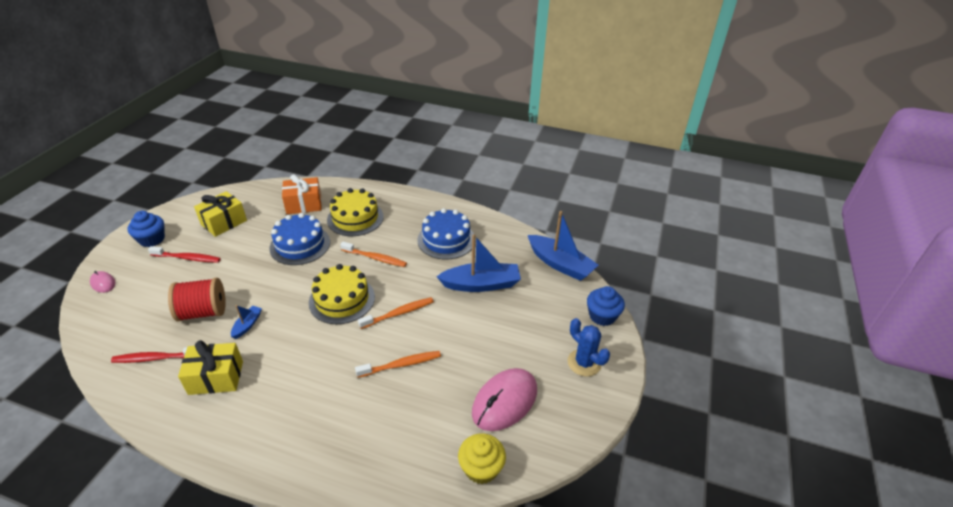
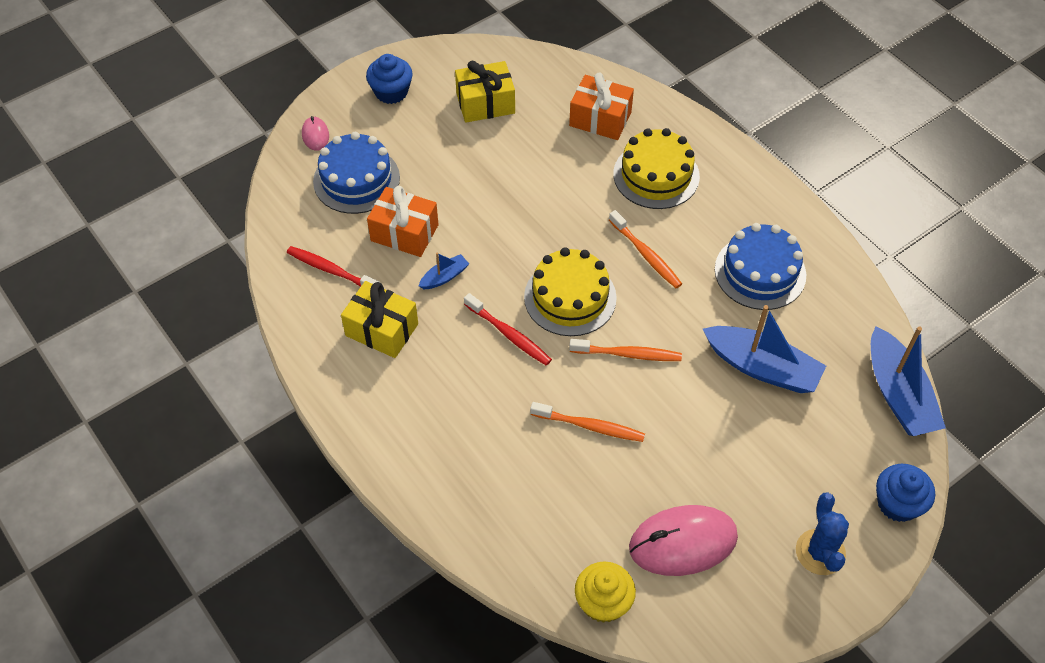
camera: 35 degrees right, 15 degrees up
red toothbrush [148,246,221,263] -> red toothbrush moved to [464,293,552,366]
red spool [168,278,226,321] -> orange gift [367,186,439,257]
blue cake [269,213,330,265] -> blue cake moved to [313,132,400,214]

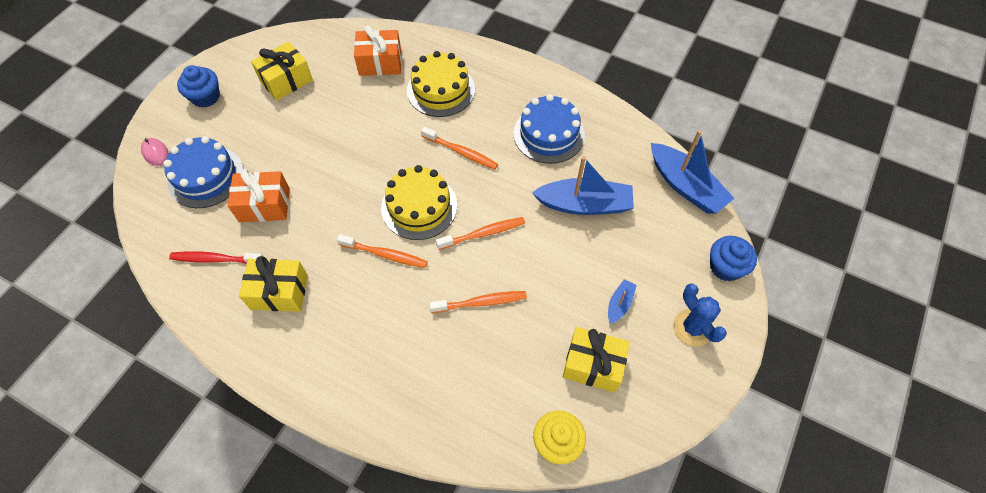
camera: 25 degrees left, 5 degrees up
blue boat [419,253,469,289] -> blue boat moved to [608,279,637,324]
red toothbrush [464,293,552,366] -> orange toothbrush [337,234,428,268]
pink mouse [629,505,738,576] -> yellow gift [563,327,630,393]

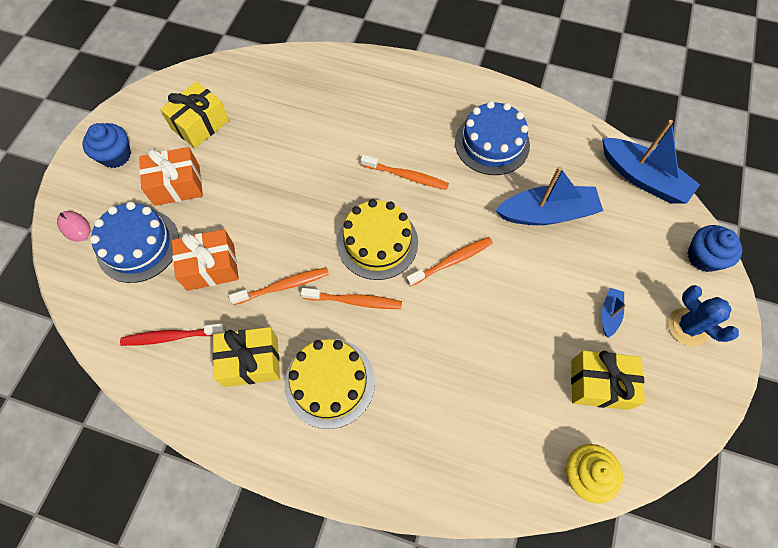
camera: 10 degrees left, 5 degrees up
orange gift [354,25,402,76] -> orange gift moved to [139,147,203,206]
yellow cake [407,51,475,117] -> yellow cake moved to [285,339,375,429]
orange toothbrush [429,291,527,313] -> orange toothbrush moved to [229,267,329,305]

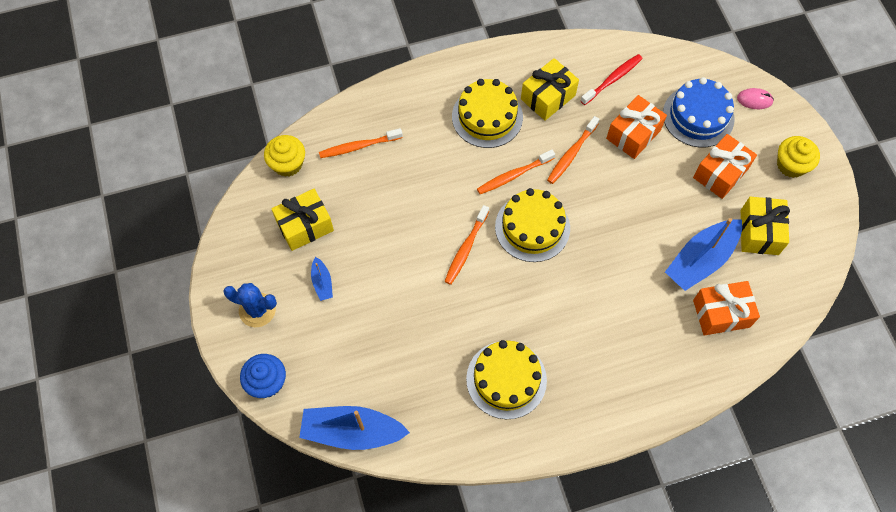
camera: 145 degrees right, 0 degrees up
blue cupcake [82,123,131,168] -> yellow cupcake [777,136,820,178]
orange toothbrush [361,155,449,190] -> orange toothbrush moved to [319,128,403,158]
blue cake [455,101,530,175] -> yellow cake [466,340,547,419]
blue boat [495,166,603,225] -> blue boat moved to [665,218,742,291]
none -> orange gift [693,281,760,335]

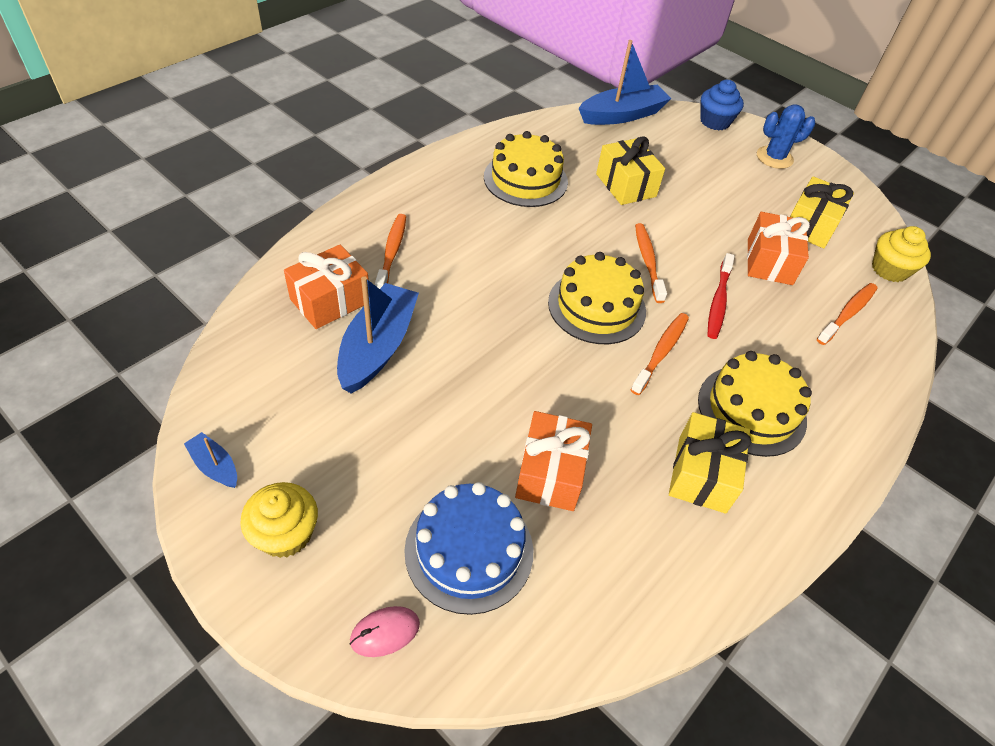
camera: 145 degrees right, 15 degrees down
blue boat [311,257,333,301] -> blue boat moved to [184,432,237,488]
orange toothbrush [547,116,600,184] -> orange toothbrush moved to [375,214,406,289]
red toothbrush [580,54,643,105] -> red toothbrush moved to [707,253,735,339]
orange gift [693,134,757,199] -> orange gift moved to [747,212,810,285]
yellow gift [741,197,790,255] -> yellow gift moved to [596,136,665,205]

